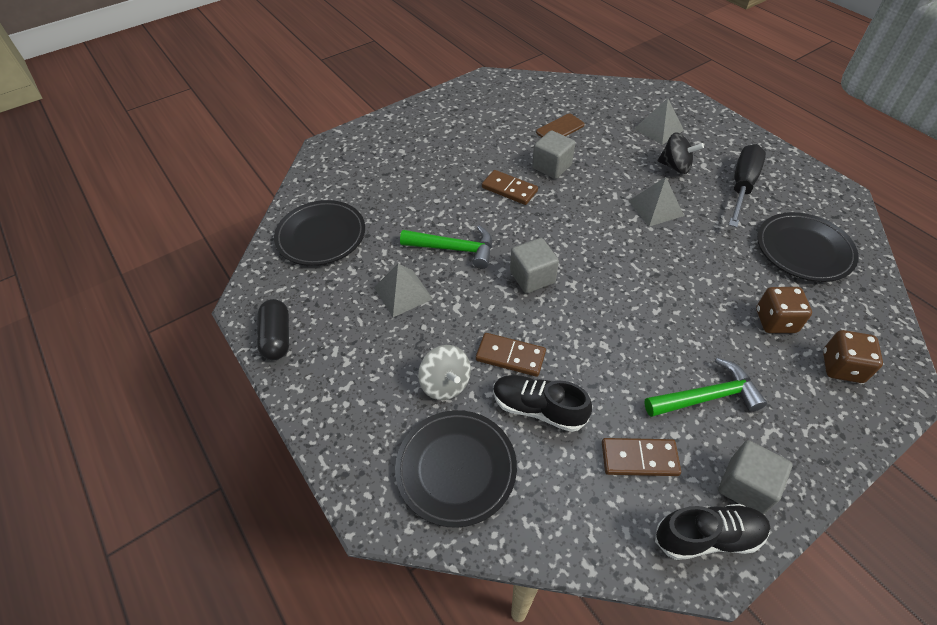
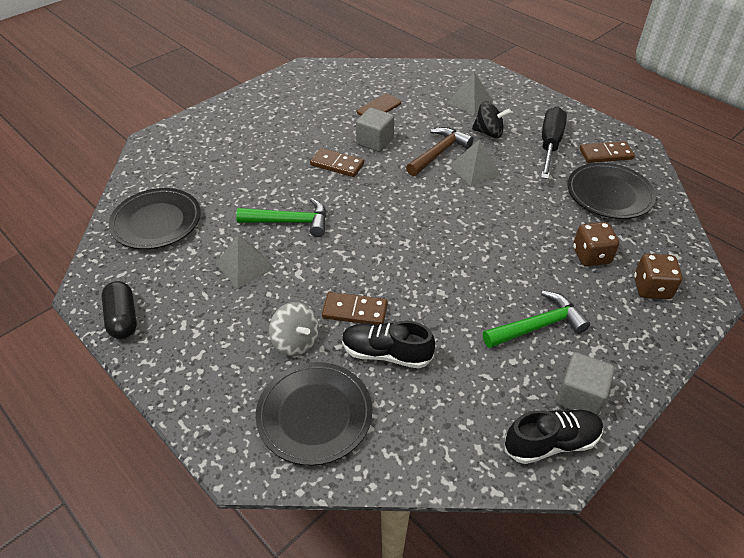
camera: 10 degrees left, 5 degrees down
grey cube [510,238,559,293] -> none
brown domino [602,438,681,476] -> brown domino moved to [580,141,635,163]
none -> brown hammer [406,127,474,176]

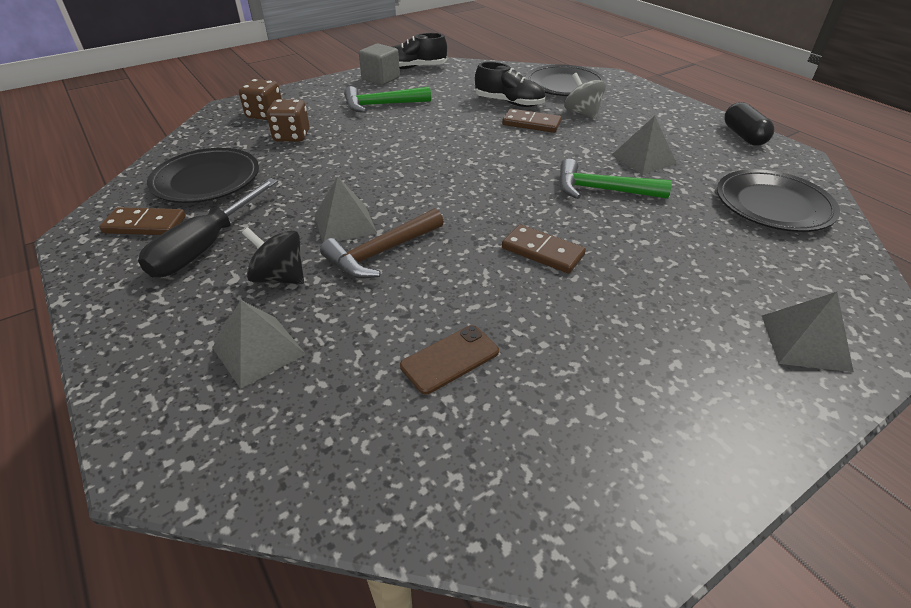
camera: 170 degrees left, 5 degrees down
grey cube [356,108,394,152] -> none
none -> grey pyramid [762,292,854,372]

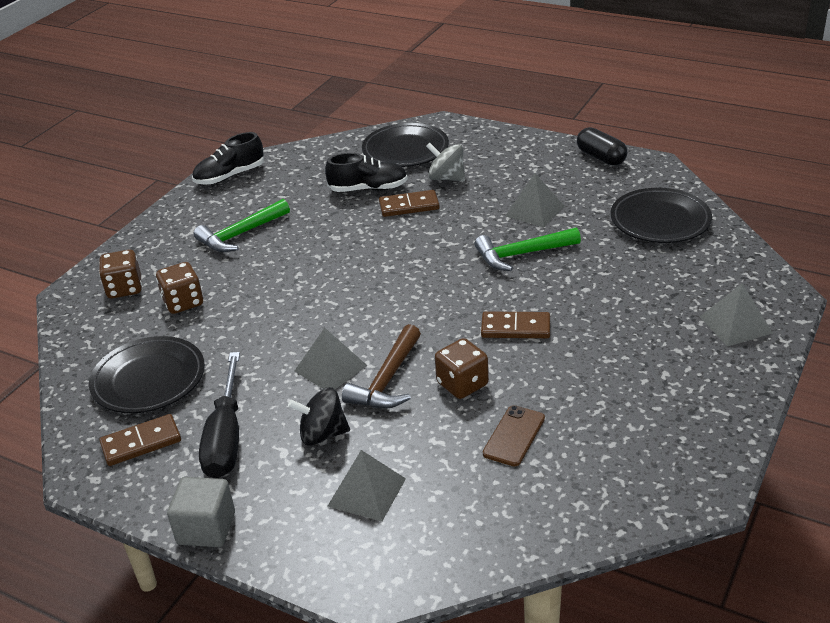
camera: 25 degrees left, 5 degrees down
grey cube [359,43,400,85] -> grey cube moved to [167,477,235,547]
none -> brown dice [435,338,489,399]

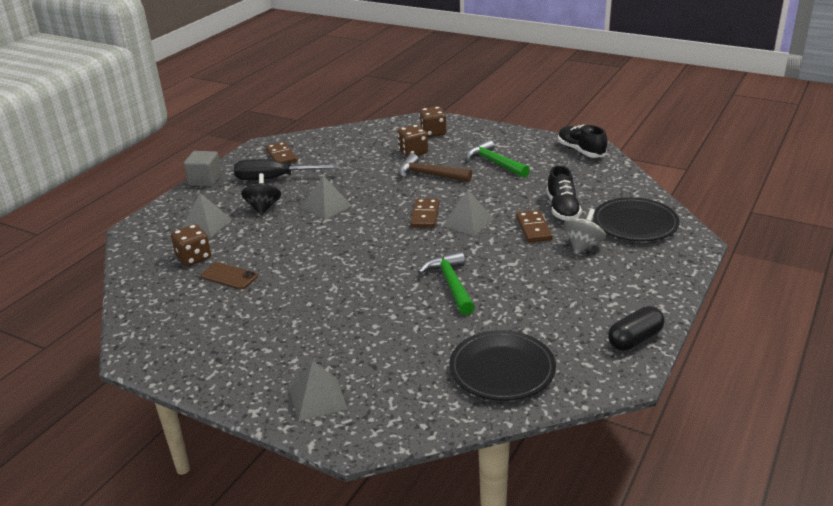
camera: 90 degrees right, 5 degrees down
black plate [89,336,205,413] -> none
brown hammer [342,324,421,409] -> brown hammer moved to [398,153,472,182]
brown dice [435,338,489,399] -> brown dice moved to [171,224,211,266]
brown domino [481,312,550,338] -> brown domino moved to [410,198,440,228]
grey pyramid [505,173,564,227] -> grey pyramid moved to [443,190,494,236]

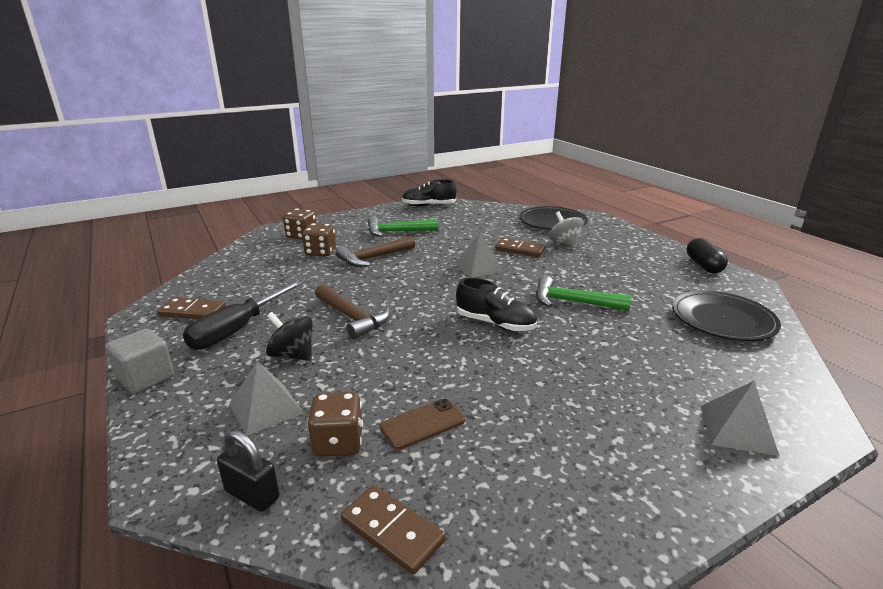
camera: 60 degrees left, 5 degrees down
grey pyramid [302,175,352,220] -> brown hammer [315,285,390,339]
brown domino [410,198,440,228] -> brown domino moved to [341,485,446,575]
black shoe [546,165,582,220] -> black shoe moved to [456,278,537,331]
none -> black padlock [217,430,280,512]

